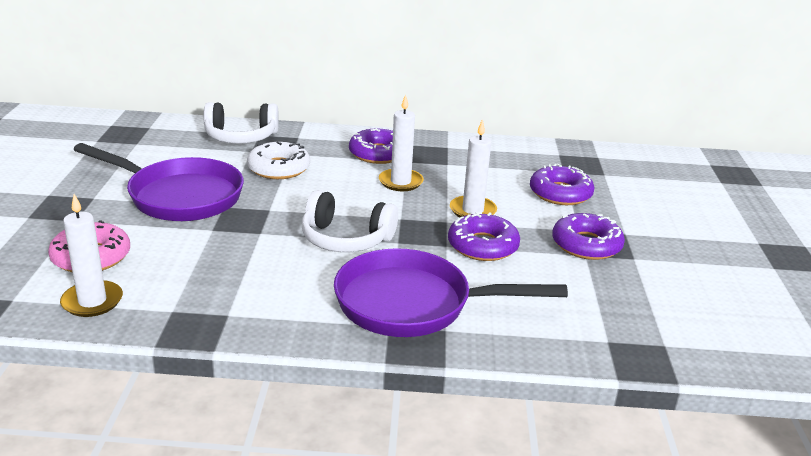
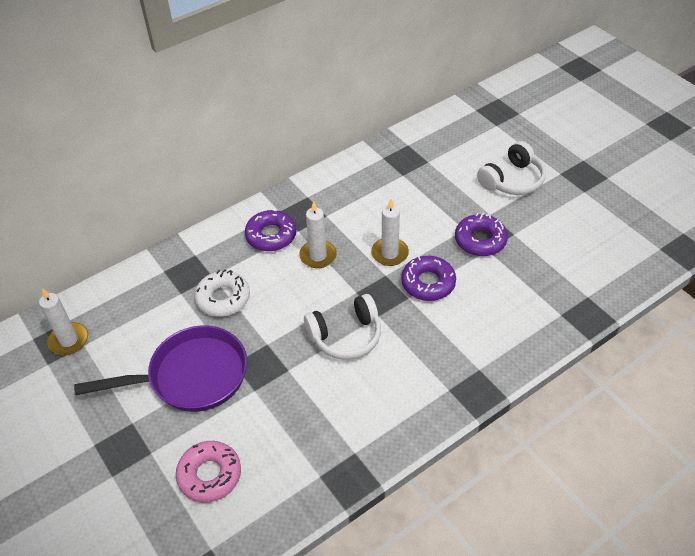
camera: 35 degrees left, 20 degrees up
white candle [60,194,123,317] -> white candle moved to [39,288,88,355]
white headphones [204,102,279,144] -> white headphones moved to [477,141,546,195]
purple pan [334,248,568,337] -> none
purple donut [530,164,595,205] -> none

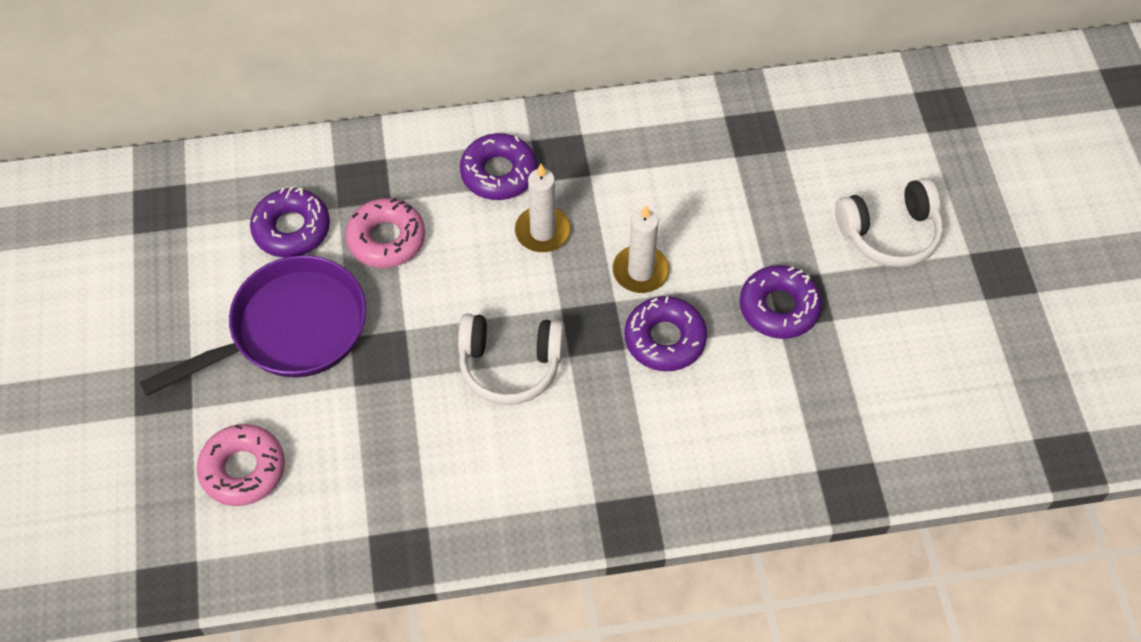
camera: 25 degrees right, 10 degrees up
white candle [39,288,88,355] -> none
purple pan [74,326,247,412] -> purple pan turned 45 degrees counterclockwise [140,255,366,396]
white donut [195,270,250,317] -> pink donut [345,198,425,268]
none -> purple donut [250,186,330,258]

